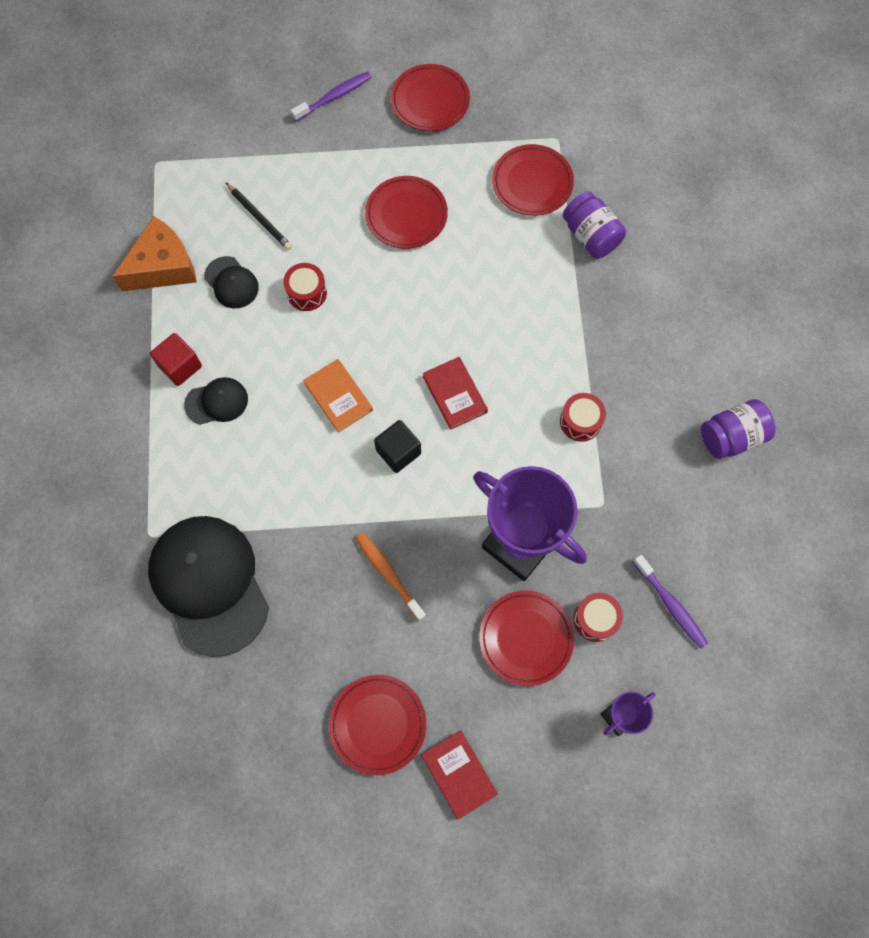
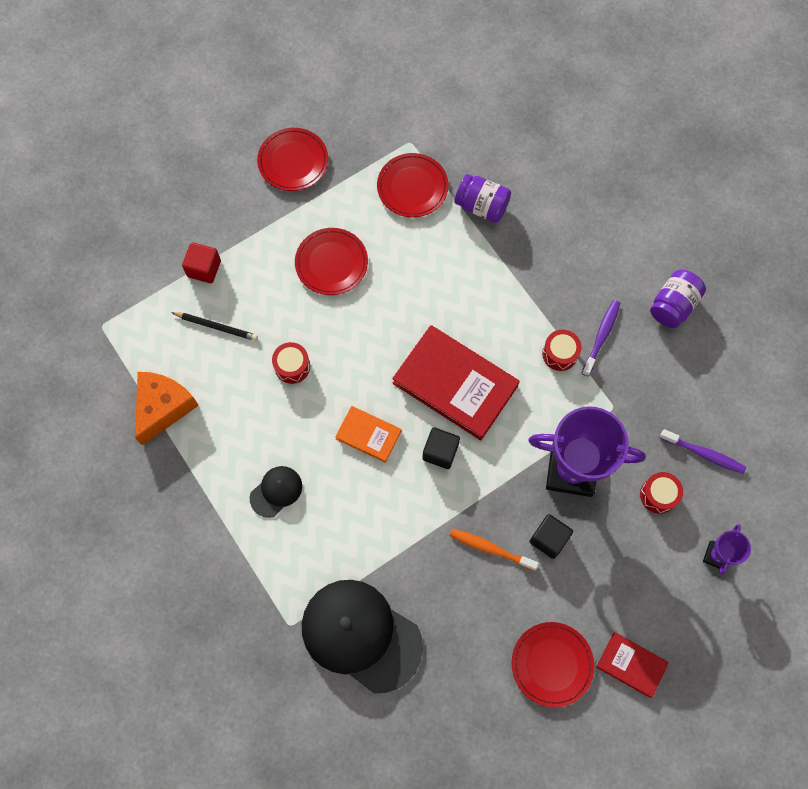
camera: 30 degrees left, 0 degrees up
red cube [150,333,202,386] -> red cube moved to [182,242,221,283]
black cap [204,256,259,308] -> none
purple toothbrush [291,71,372,122] -> purple toothbrush moved to [582,300,620,376]
red book [423,357,488,430] -> red book [392,325,520,440], size x1.92
red plate [479,590,574,686] -> none
none -> black cube [529,514,573,559]

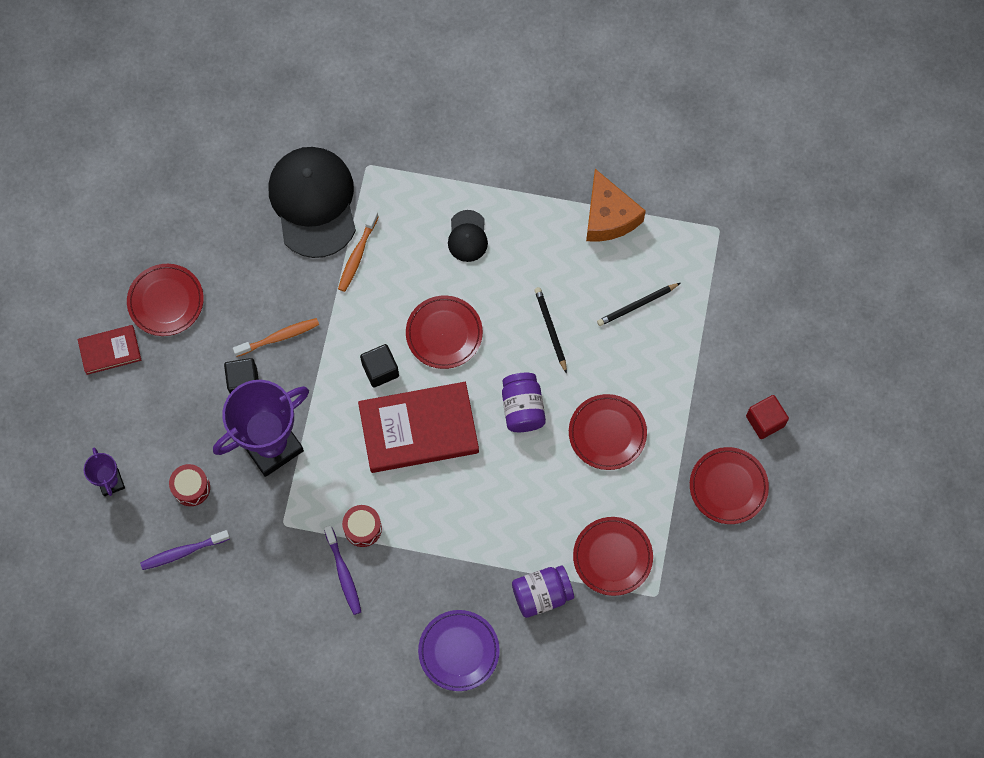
camera: 135 degrees right, 0 degrees up
red cube [182,242,221,283] -> red cube moved to [746,395,789,439]
red drum [272,342,310,384] -> black pencil [534,287,567,374]
black cap [302,580,423,693] -> black cap turned 90 degrees counterclockwise [268,147,356,258]
orange book [335,406,401,463] -> red plate [406,295,483,369]
purple jar [650,270,706,328] -> purple jar moved to [502,373,546,432]
none -> orange toothbrush [338,210,379,292]
none -> purple plate [418,610,500,691]

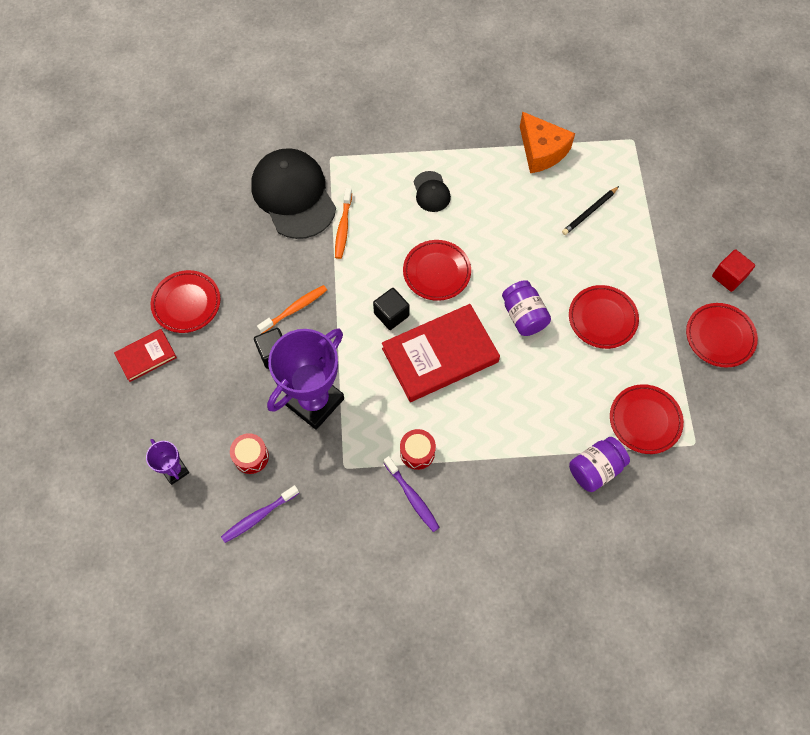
camera: 15 degrees left, 5 degrees down
purple plate [418,610,500,691] -> none
black pencil [534,287,567,374] -> none

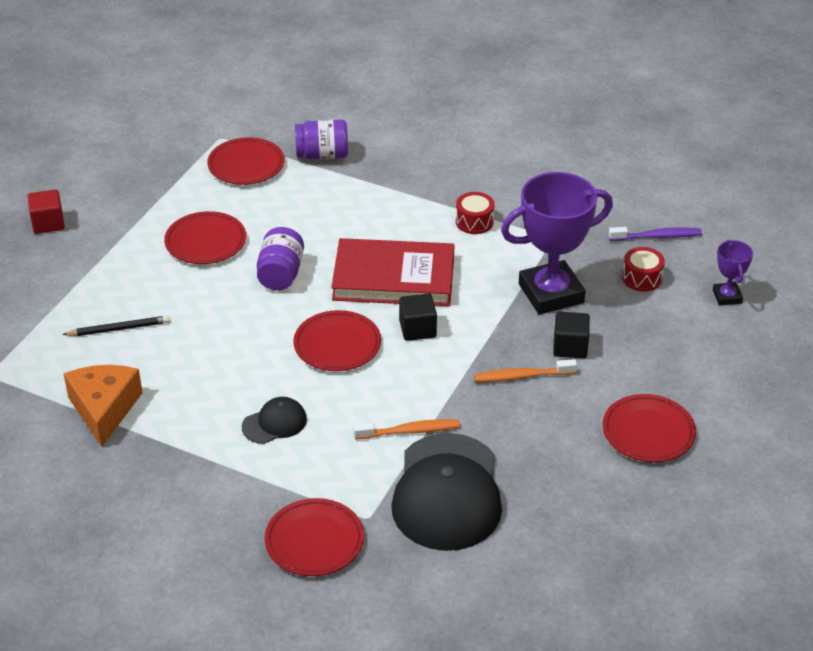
camera: 150 degrees left, 25 degrees down
red book [114,329,177,382] -> none
orange toothbrush [335,188,352,259] -> orange toothbrush turned 45 degrees clockwise [353,419,460,439]
purple toothbrush [384,456,440,532] -> none
black cap [414,171,451,212] -> black cap turned 45 degrees clockwise [242,397,307,444]
red plate [686,303,758,367] -> red plate moved to [265,498,364,576]

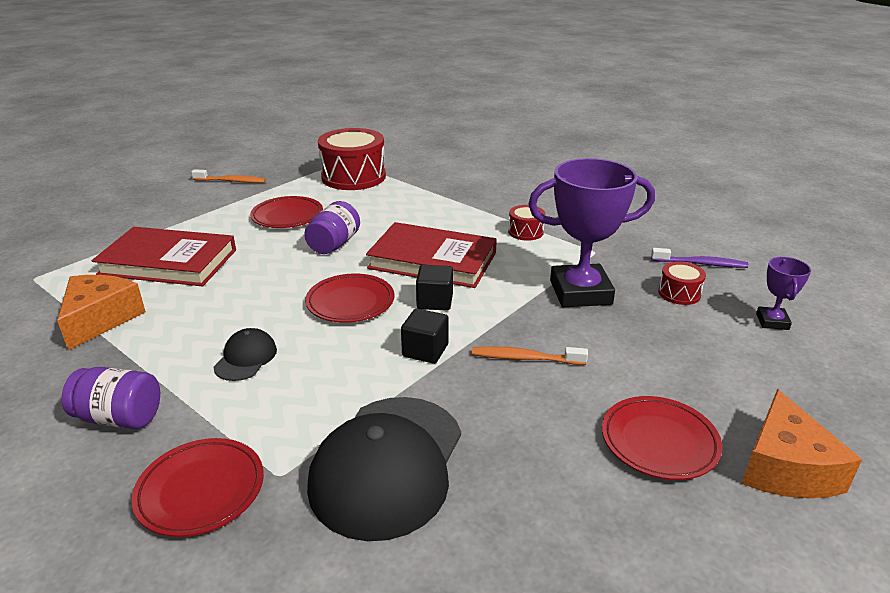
camera: 15 degrees right, 10 degrees down
red cube [27,189,65,234] -> none
black pencil [62,316,170,336] -> red book [92,227,236,286]
red plate [207,137,285,185] -> red drum [318,128,386,190]
black cap [242,397,307,444] -> black cap turned 60 degrees counterclockwise [214,328,277,381]
purple jar [295,120,348,159] -> purple jar moved to [62,367,160,429]
orange toothbrush [353,419,460,439] -> orange toothbrush moved to [191,169,266,183]
black cube [553,312,590,358] -> black cube moved to [401,308,449,364]
none -> orange cheese [742,389,862,498]

